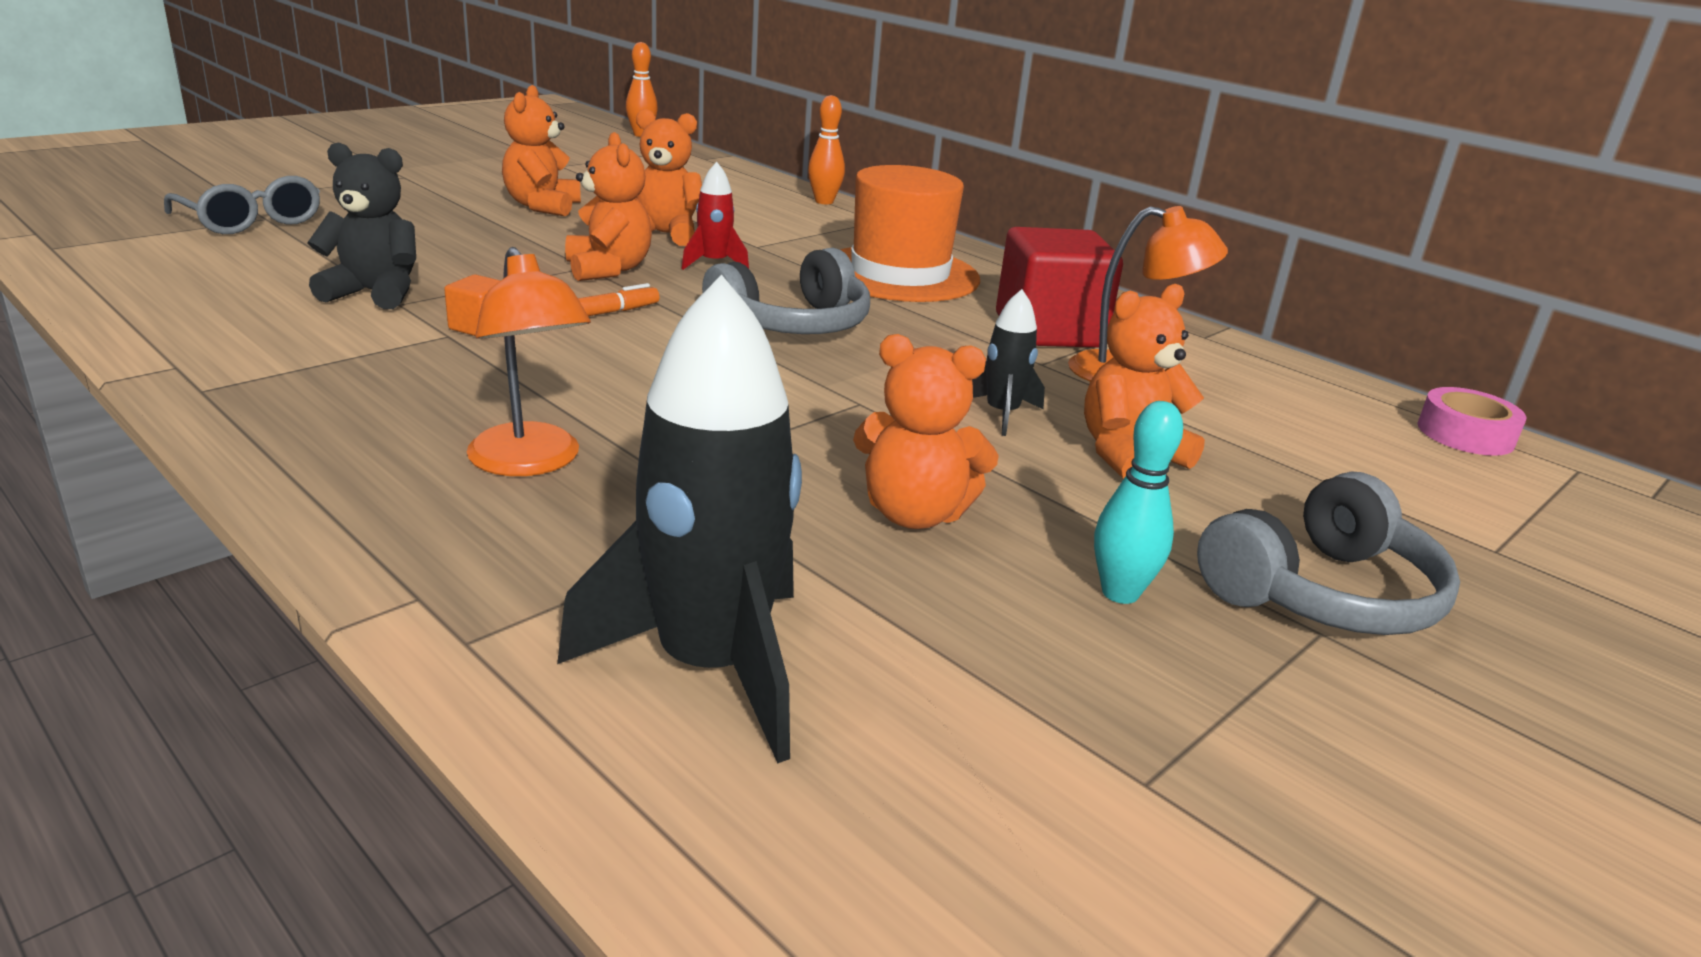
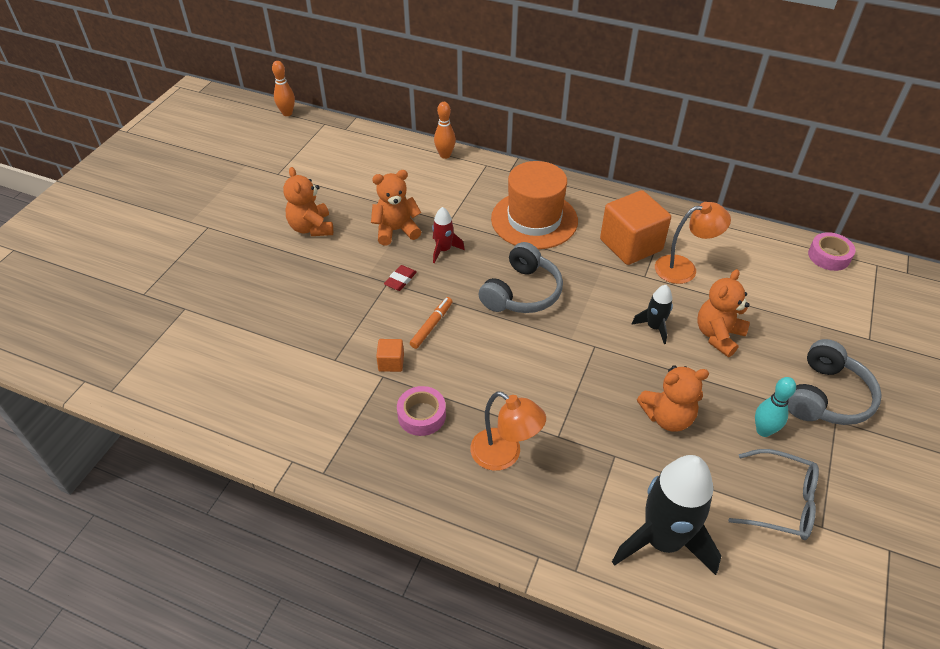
camera: 20 degrees left, 20 degrees up
grey glasses [164,176,320,234] -> grey glasses moved to [728,449,819,540]
black teddy bear [307,142,416,309] -> none
orange teddy bear [565,132,652,281] -> red eraser [384,265,417,291]
red cube [996,227,1123,347] -> orange cube [600,190,671,265]
none -> pink tape [397,386,446,436]

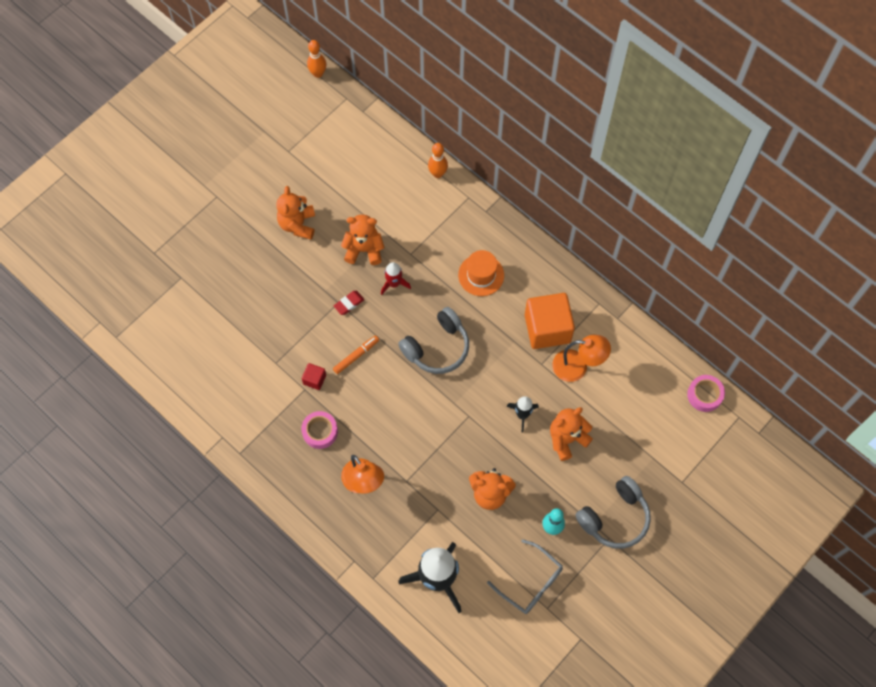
camera: 20 degrees right, 20 degrees up
orange cube [376,339,404,372] -> red cube [302,363,326,390]
orange hat [491,161,578,249] -> orange hat [458,250,504,296], size x0.61

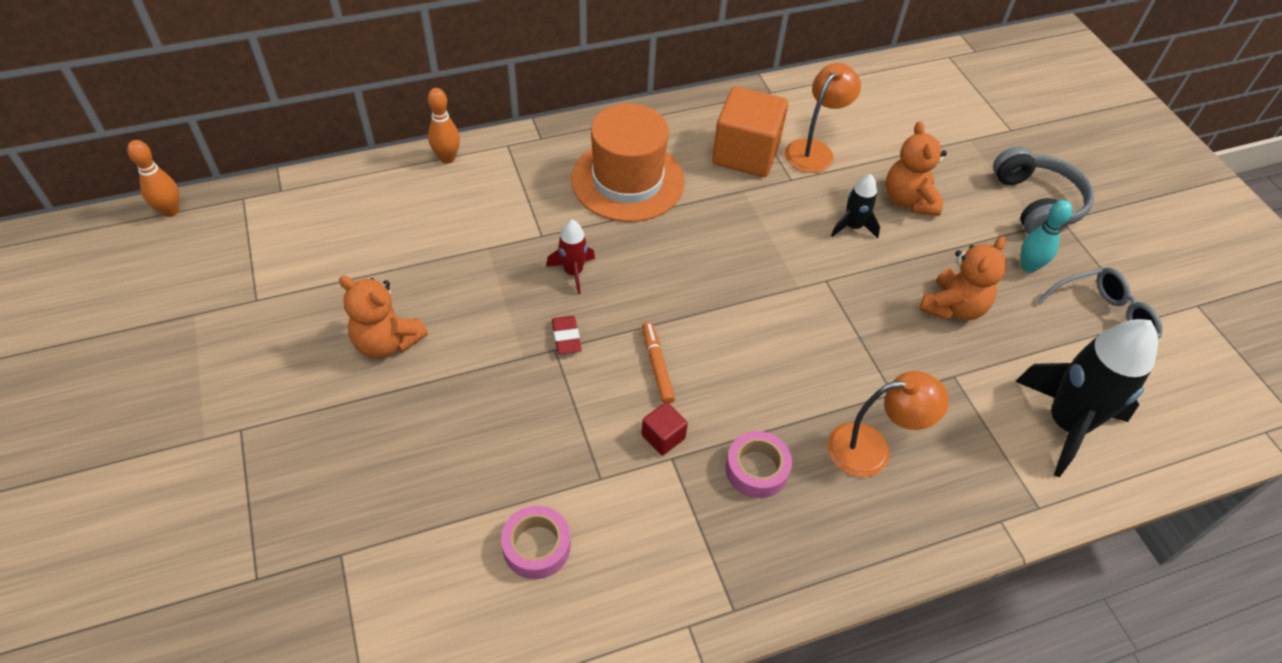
camera: 65 degrees left, 15 degrees down
orange teddy bear [341,214,385,265] -> none
grey headphones [398,307,469,374] -> none
orange hat [458,250,504,296] -> orange hat [571,104,685,222], size x1.65
pink tape [687,375,725,412] -> pink tape moved to [501,506,571,579]

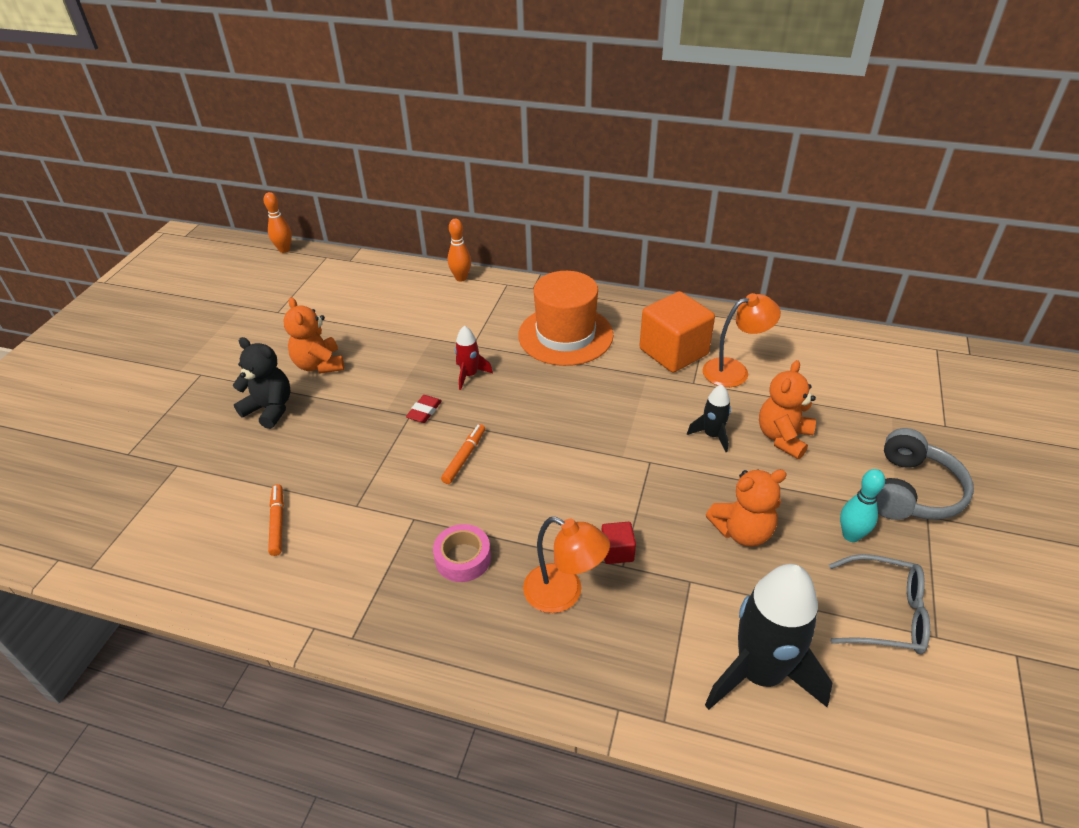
camera: 40 degrees right, 10 degrees down
pink tape [501,506,571,579] -> orange marker [268,484,284,556]
red cube [641,402,688,455] -> red cube moved to [602,522,636,564]
none -> black teddy bear [232,337,291,429]

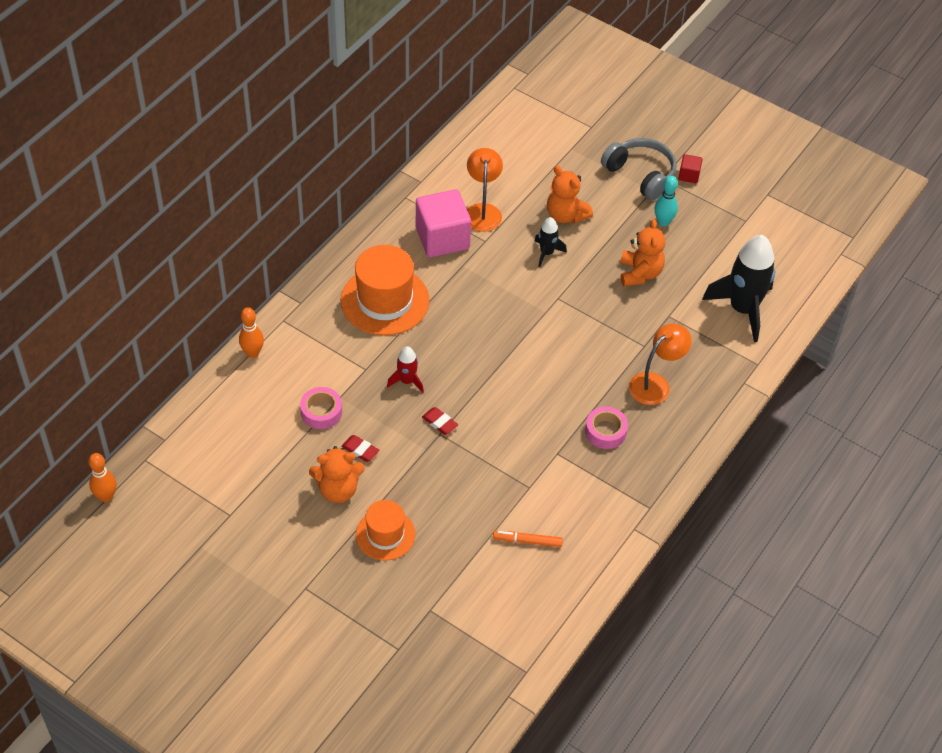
camera: 75 degrees left, 10 degrees up
black teddy bear [232,337,291,429] -> orange hat [356,500,415,561]
orange marker [441,424,485,484] -> none
red cube [602,522,636,564] -> red cube moved to [678,154,703,183]
orange cube [639,291,715,372] -> pink cube [416,189,471,258]
grey glasses [829,554,930,654] -> none
none -> pink tape [300,387,342,429]
none -> red eraser [341,435,380,462]

